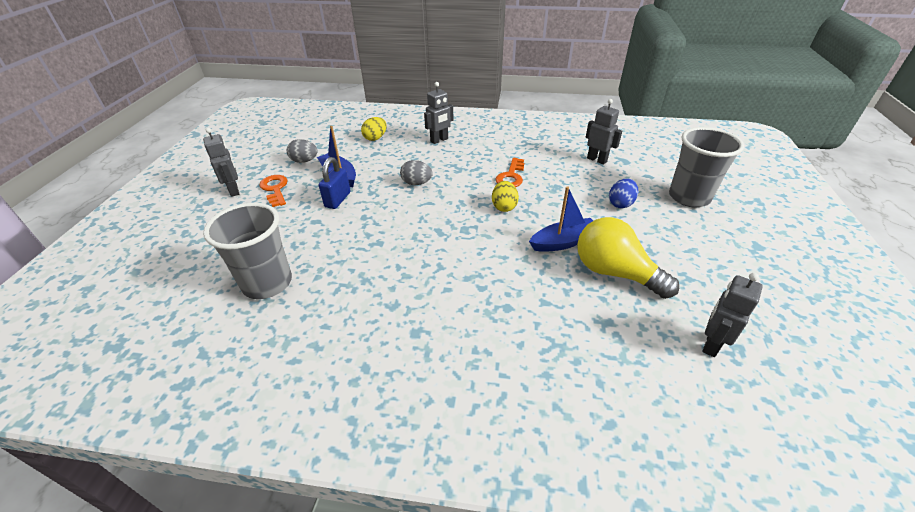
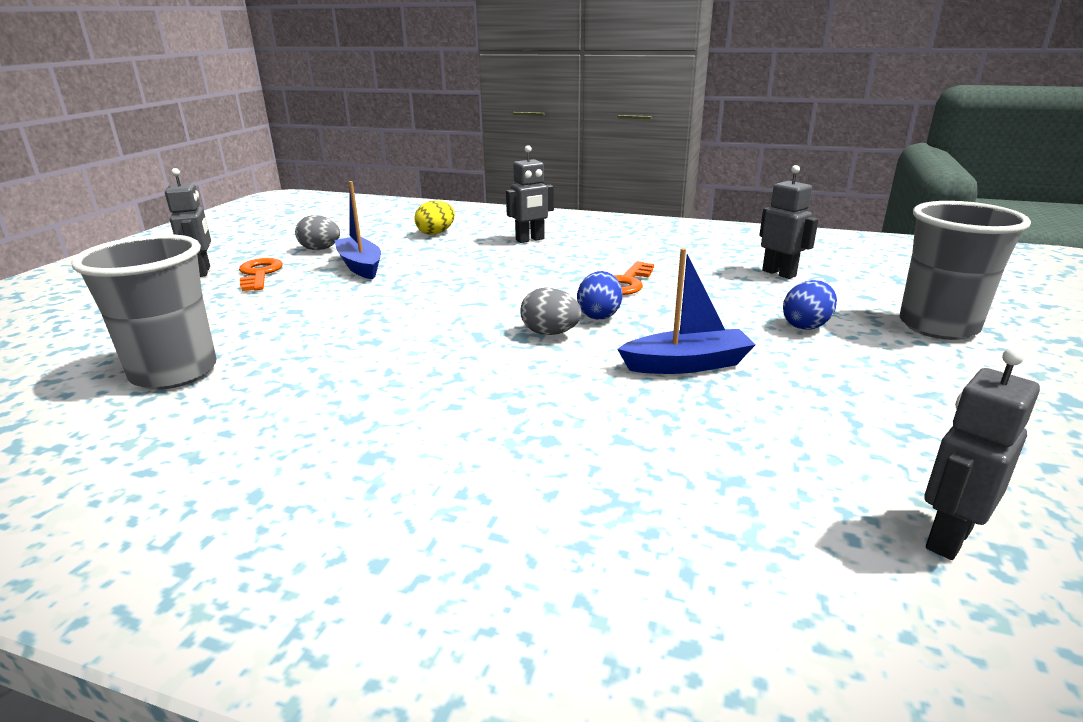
camera: 10 degrees right, 15 degrees down
blue padlock [319,157,351,209] -> none
grey egg [400,160,433,185] -> grey egg moved to [520,287,582,335]
yellow egg [492,181,519,212] -> blue egg [577,271,622,320]
yellow light bulb [577,217,679,299] -> none

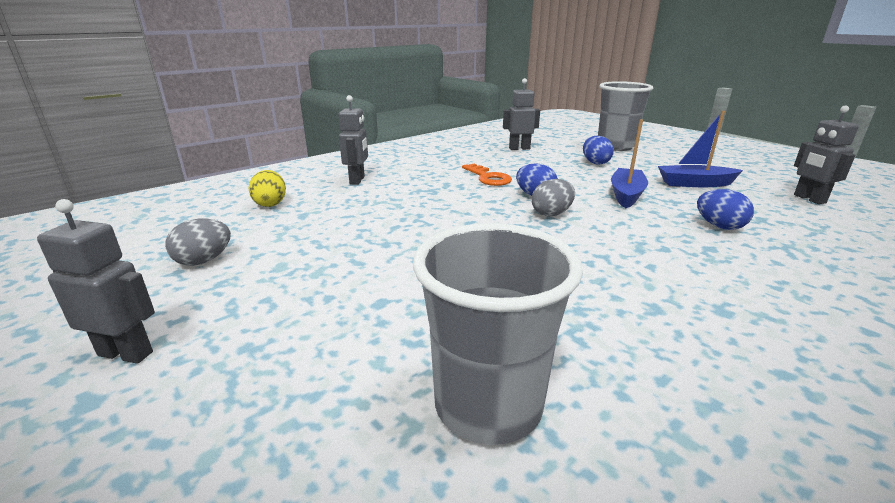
camera: 60 degrees left, 0 degrees up
orange key [239,258,283,291] -> none
blue boat [334,181,381,279] -> blue boat moved to [658,111,743,187]
none -> blue egg [697,189,754,230]

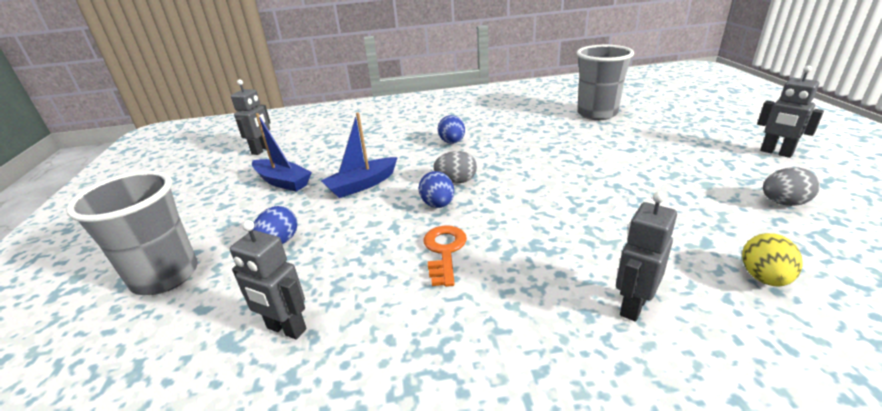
camera: 145 degrees left, 5 degrees up
blue egg [697,189,754,230] -> blue egg moved to [438,115,465,144]

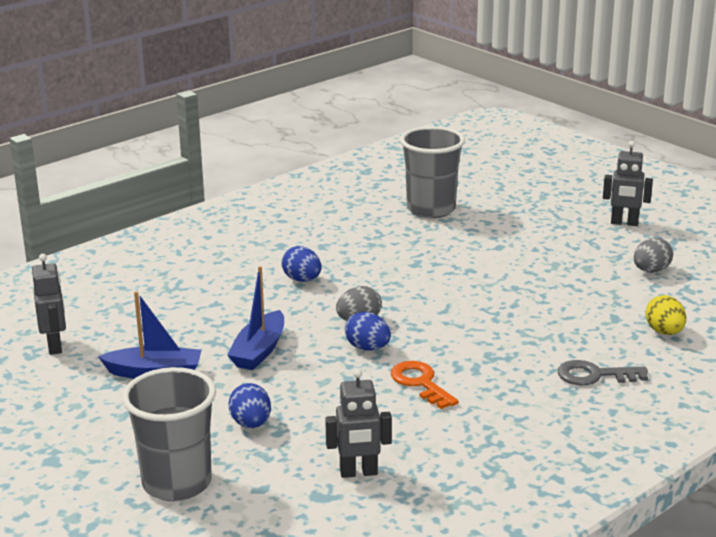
camera: 35 degrees left, 5 degrees down
grey robot [616,191,677,322] -> grey key [558,360,648,385]

